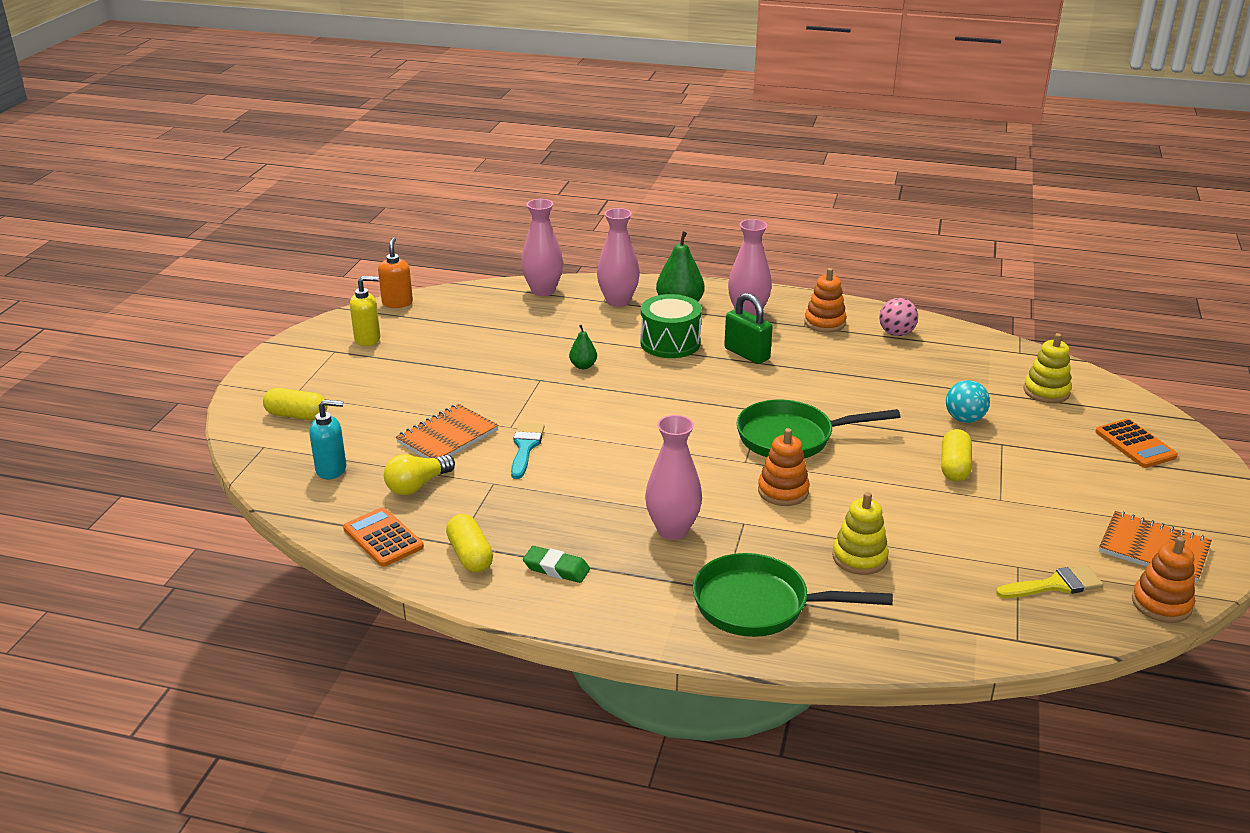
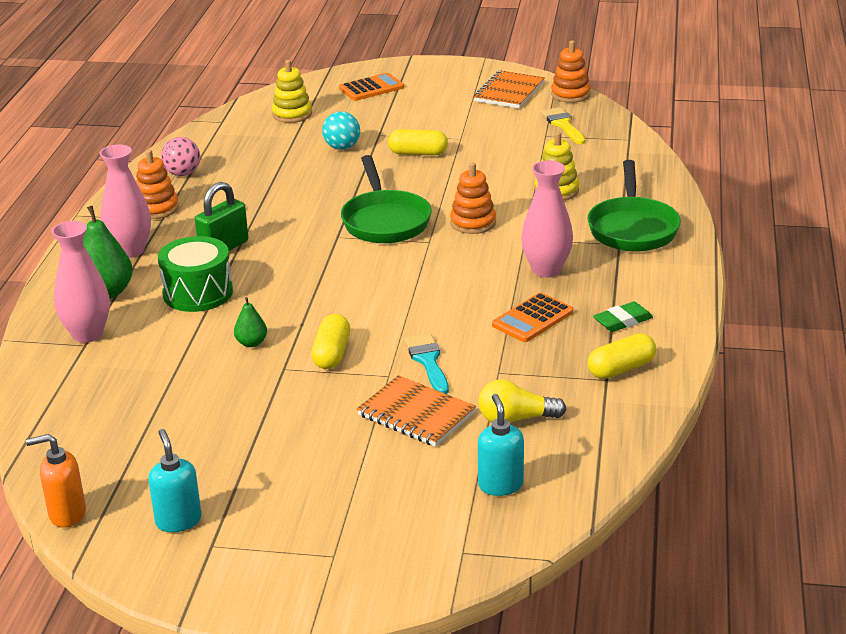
camera: 95 degrees left, 0 degrees up
yellow capsule [263,388,327,420] -> yellow capsule moved to [311,314,350,369]
orange calculator [343,507,424,567] -> orange calculator moved to [492,292,573,342]
yellow soap dispenser [350,276,380,346] -> turquoise soap dispenser [148,429,202,532]
yellow light bulb [384,454,455,495] -> yellow light bulb turned 135 degrees clockwise [478,379,566,423]
turquoise brush [511,422,545,479] -> turquoise brush turned 75 degrees clockwise [404,333,449,394]
pink vase [521,199,563,296] -> none
green eraser [523,546,590,583] -> green eraser turned 45 degrees clockwise [593,302,653,332]

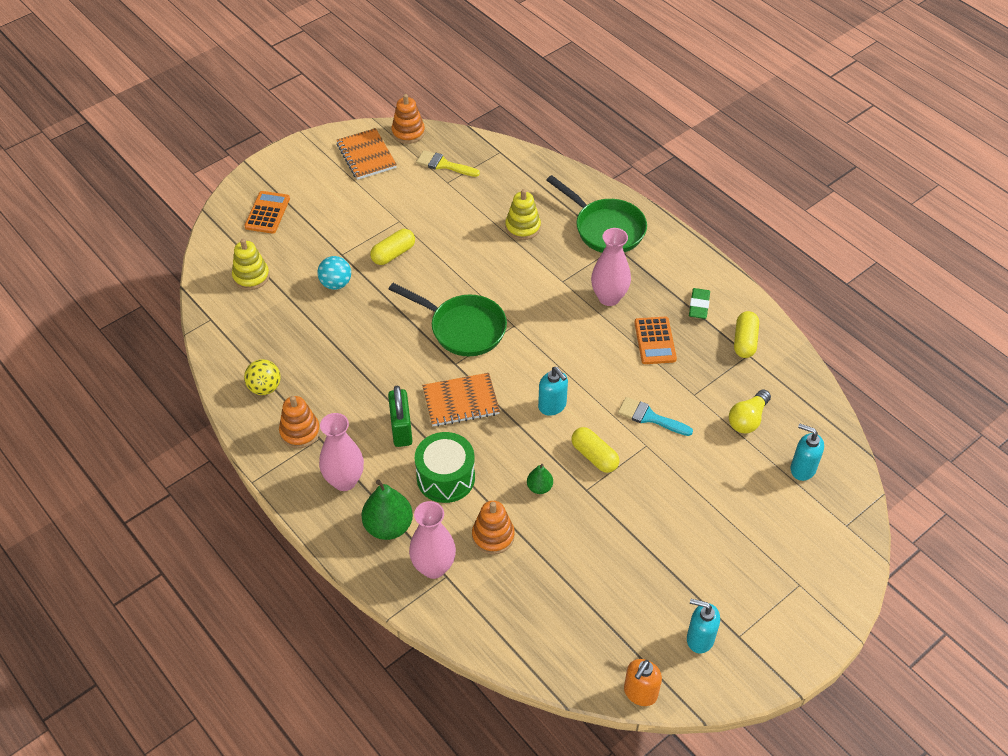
camera: 50 degrees left, 20 degrees up
pink ball [161,137,200,176] -> yellow ball [244,359,281,395]
orange notebook [357,375,476,447] -> orange notebook moved to [422,373,500,427]
orange stacking toy [450,163,496,234] -> orange stacking toy moved to [472,501,515,555]
none -> turquoise soap dispenser [538,367,568,416]

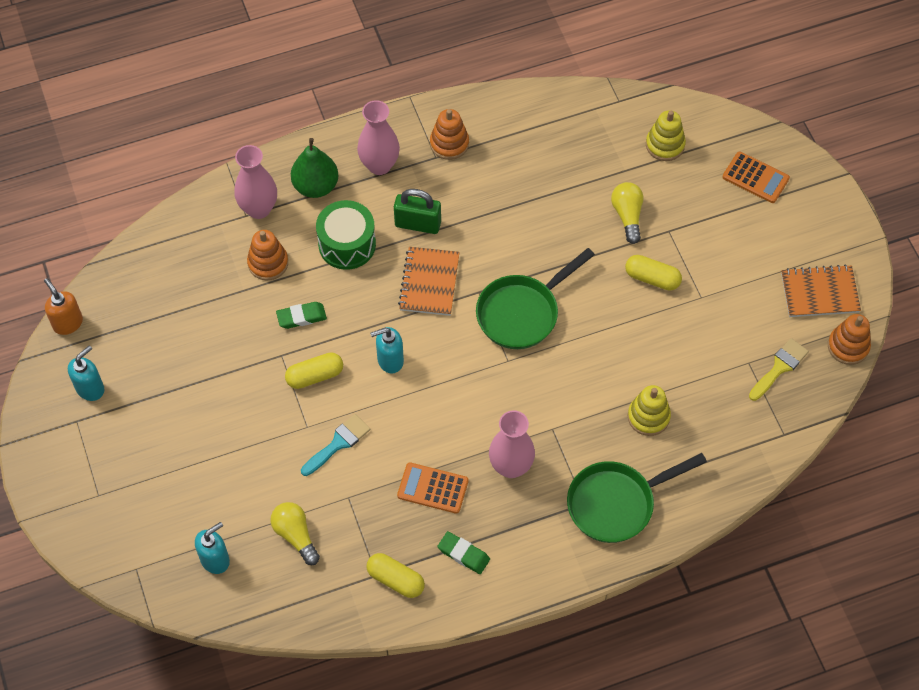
camera: 110 degrees right, 10 degrees up
yellow ball [244,359,281,395] -> none
turquoise ball [318,256,351,290] -> yellow light bulb [611,182,644,244]
yellow capsule [370,229,415,265] -> yellow capsule turned 45 degrees counterclockwise [625,255,682,291]
green pear [527,464,553,494] -> green eraser [276,302,327,329]

